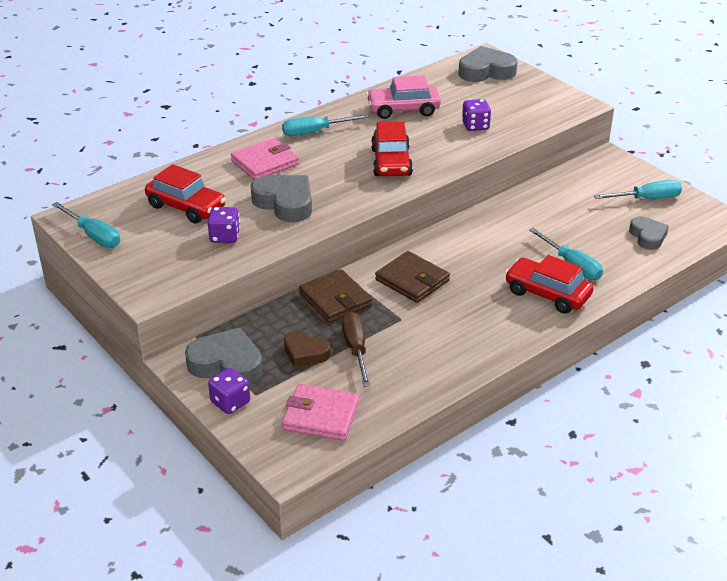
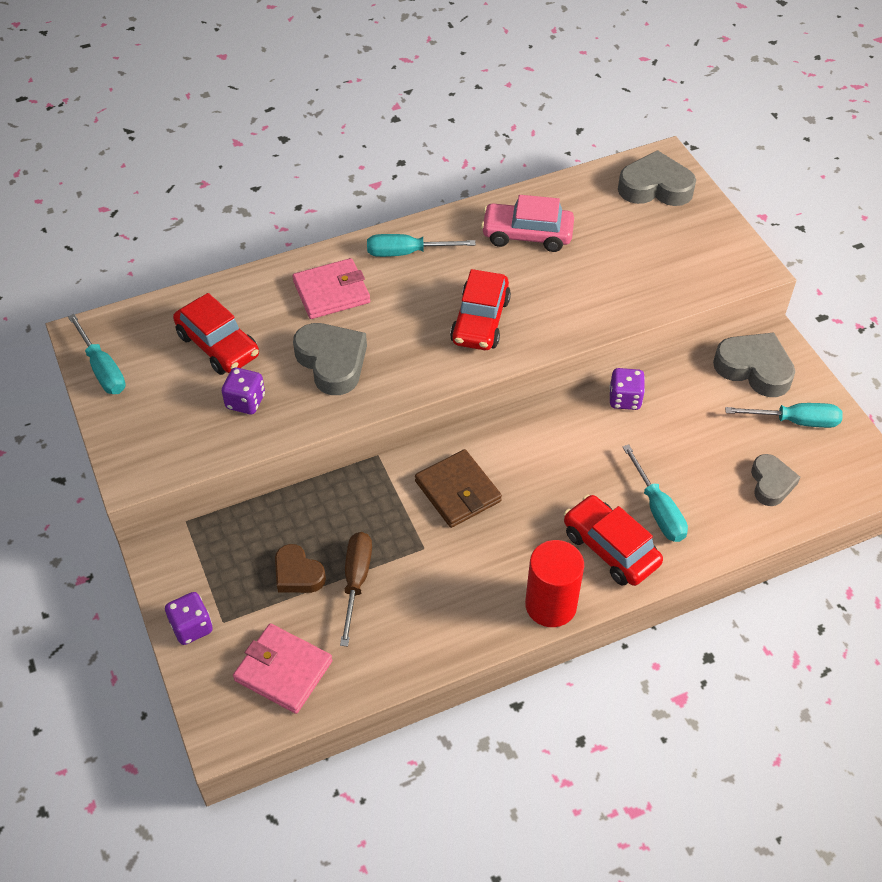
camera: 15 degrees right, 15 degrees up
grey heart [185,327,263,385] -> grey heart moved to [713,332,795,397]
brown wallet [299,269,373,323] -> none
purple dice [462,99,491,131] -> purple dice moved to [609,368,645,410]
none -> red cylinder [525,540,584,627]

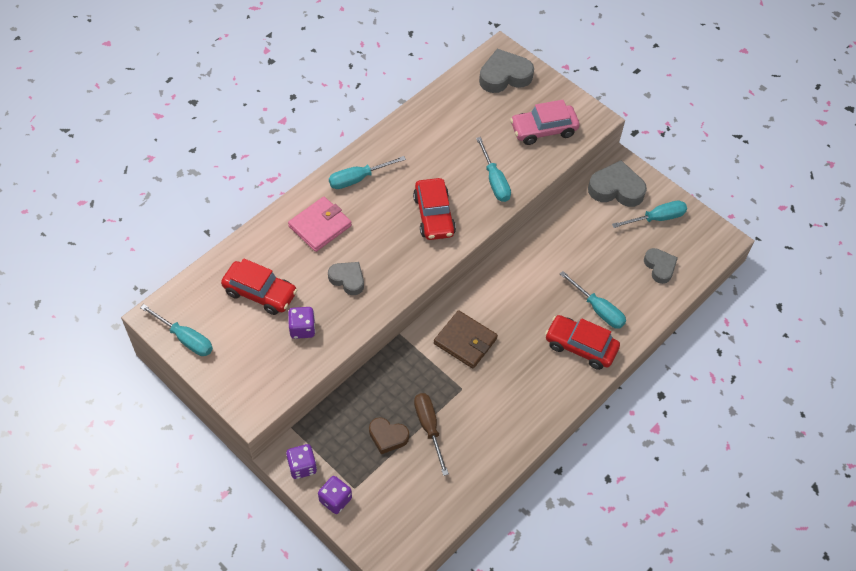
camera: 25 degrees left, 5 degrees up
pink wallet [233,623,332,714] -> none
grey heart [293,323,367,395] -> grey heart [328,262,364,295], size x0.64
pink car [481,195,574,252] -> pink car moved to [510,100,579,145]
red cylinder [525,540,584,627] -> none
purple dice [609,368,645,410] -> purple dice moved to [286,444,317,479]
none -> turquoise screwdriver [476,137,511,202]

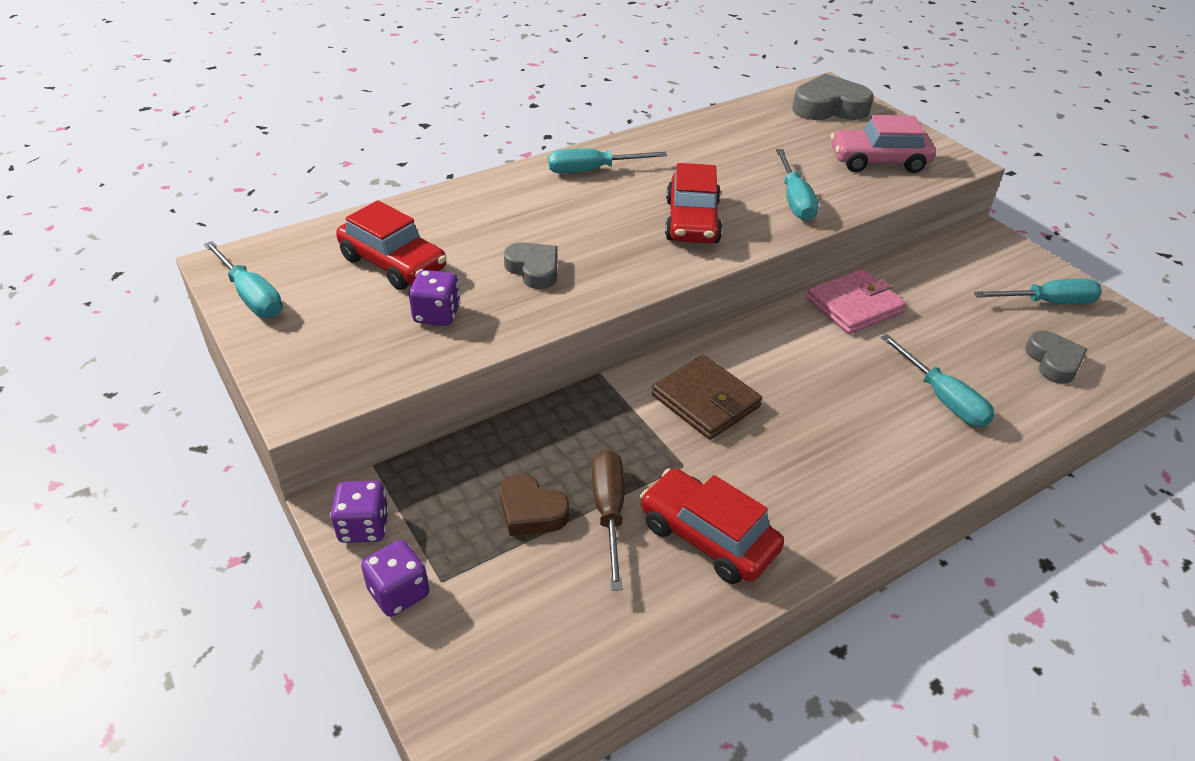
camera: 15 degrees right, 15 degrees down
pink wallet [288,197,352,252] -> pink wallet moved to [806,269,907,334]
red car [545,315,620,370] -> red car moved to [640,468,784,584]
grey heart [588,160,647,207] -> none

